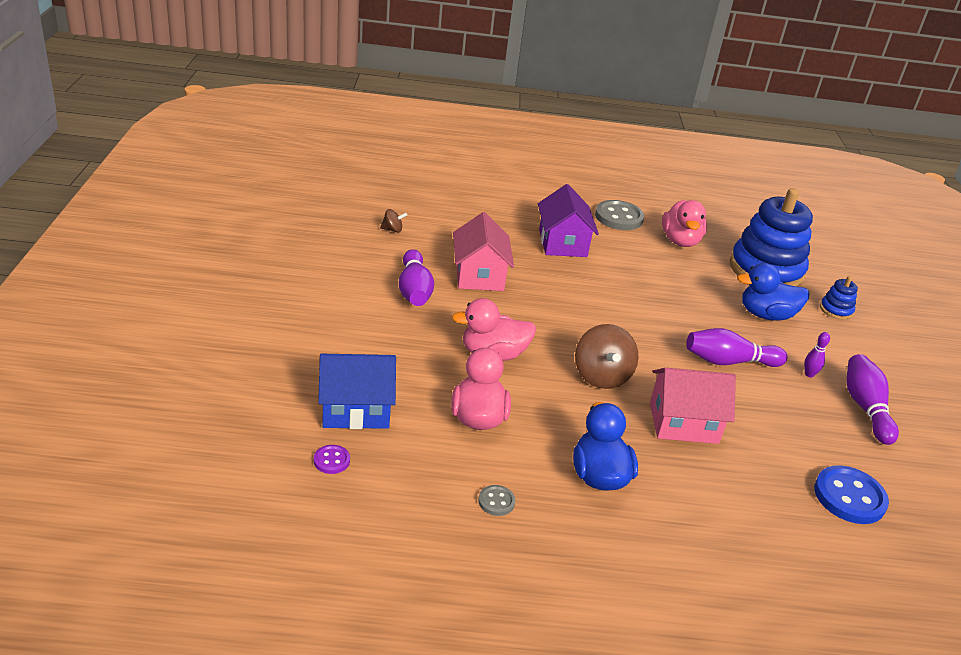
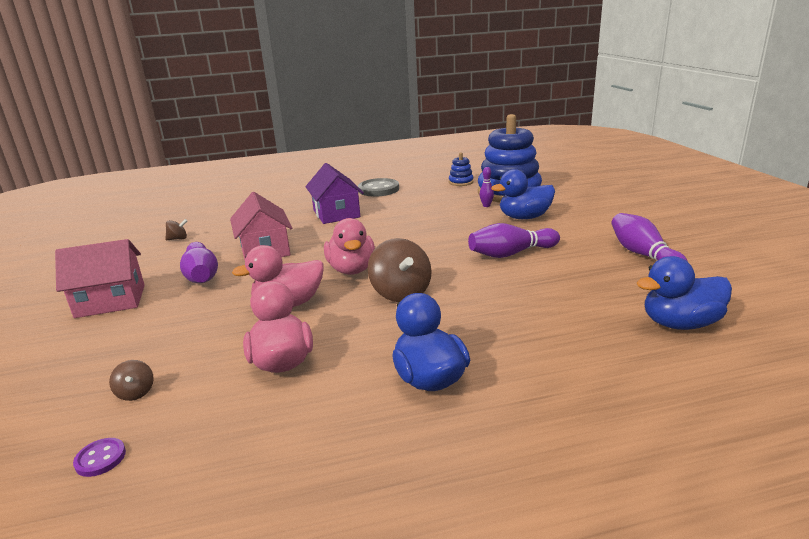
camera: 10 degrees left, 10 degrees down
blue house [318,354,396,429] -> brown spinning top [109,360,154,401]
grey button [478,485,515,516] -> none
pink house [650,368,736,444] -> pink house moved to [55,239,145,318]
pink duck [662,200,707,247] -> pink duck moved to [324,218,375,275]
purple bowling pin [804,332,830,378] -> purple bowling pin moved to [480,167,494,207]
blue button [814,465,889,524] -> blue duck [637,256,732,330]
blue stacking toy [820,276,858,320] -> blue stacking toy moved to [449,153,473,186]

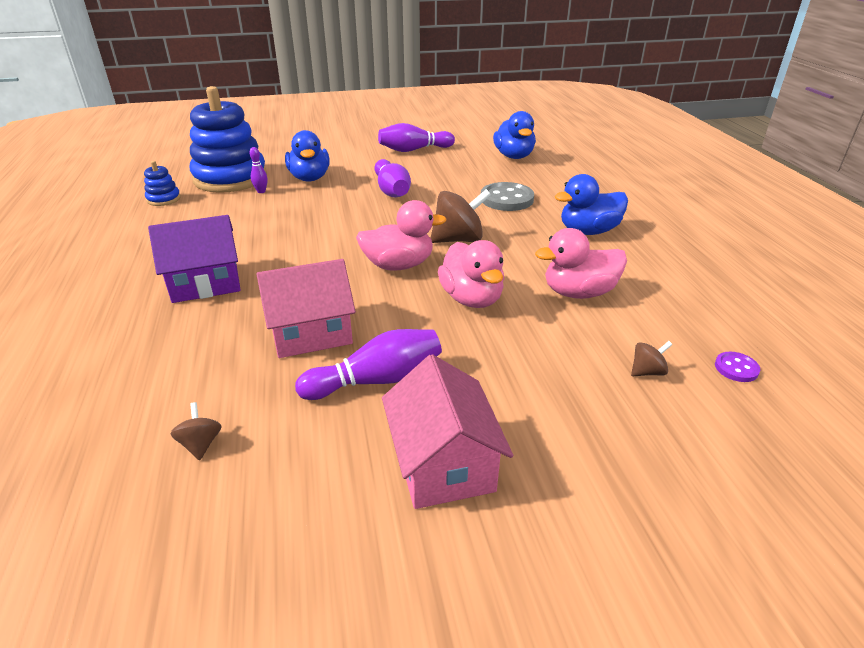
camera: 90 degrees left, 10 degrees up
grey button [358,178,399,197] -> grey button moved to [481,182,534,211]

